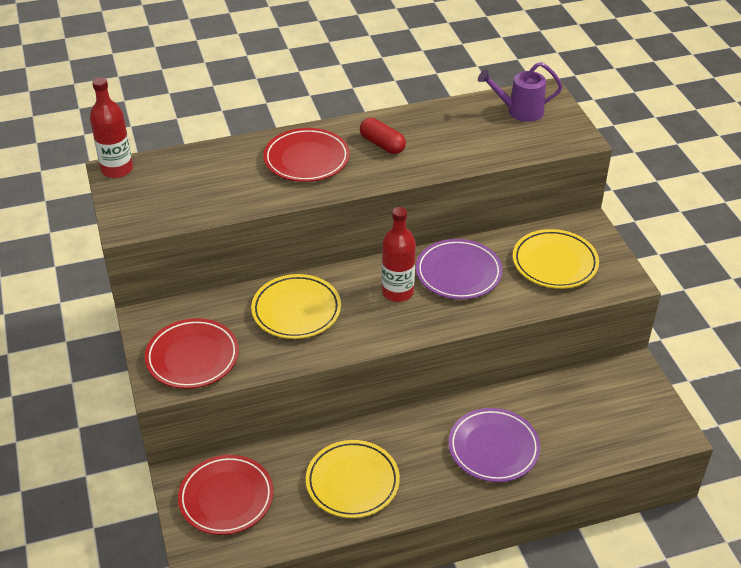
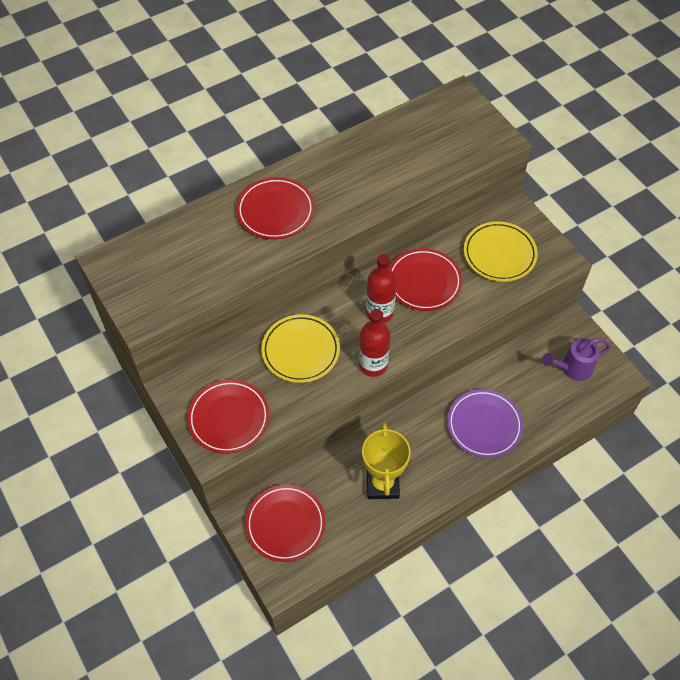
camera: 15 degrees left, 15 degrees up
red bottle [90,77,133,178] -> red bottle moved to [359,309,390,377]
yellow plate [306,440,400,518] -> yellow trophy [362,422,411,499]
red capsule [360,118,406,154] -> none
purple plate [416,239,503,299] -> red plate [389,248,462,311]
purple watering can [478,62,563,122] -> purple watering can moved to [542,338,611,381]

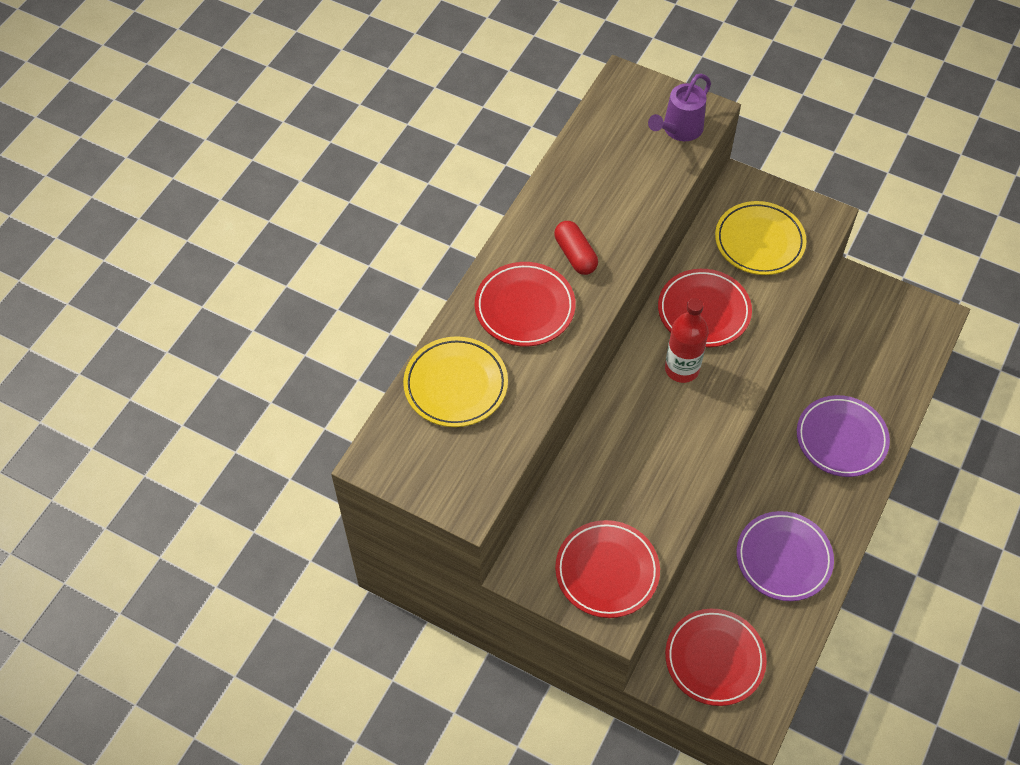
camera: 30 degrees left, 0 degrees up
yellow plate [262,314,340,383] -> yellow plate moved to [403,336,508,427]
red bottle [359,309,390,377] -> none
yellow trophy [362,422,411,499] -> purple plate [736,511,834,601]
purple watering can [542,338,611,381] -> purple watering can moved to [648,74,711,141]
none -> red capsule [554,221,598,275]

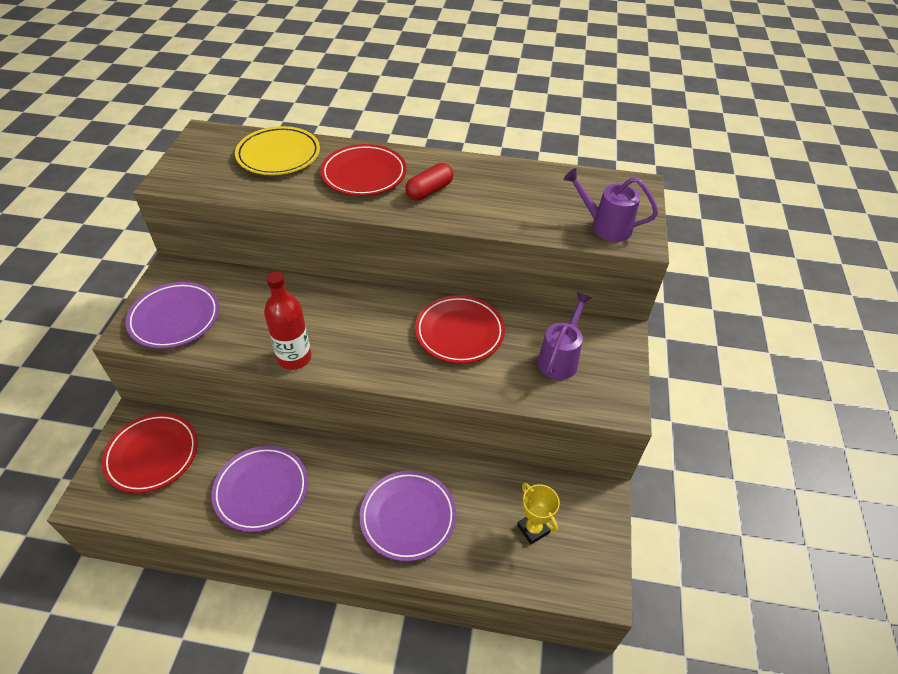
camera: 70 degrees right, 10 degrees down
red plate [555,520,660,618] -> purple plate [125,282,219,349]
red bottle [665,298,708,383] -> red bottle moved to [264,272,311,370]
yellow plate [715,201,807,275] -> purple watering can [538,292,592,380]
none -> yellow trophy [517,483,560,544]

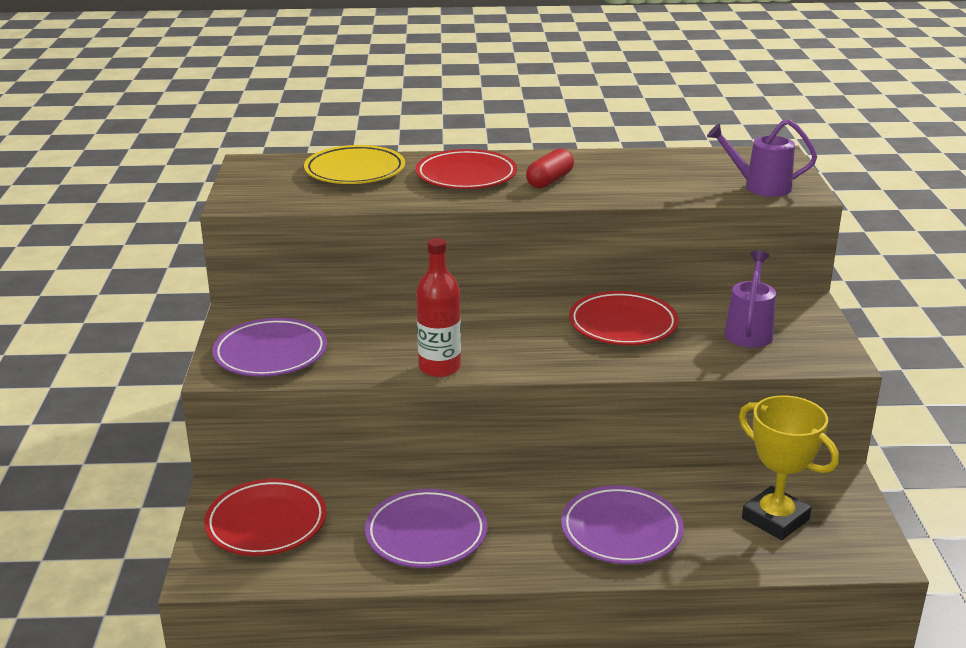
camera: 10 degrees left, 20 degrees down
yellow trophy [517,483,560,544] -> yellow trophy [739,395,839,540], size x1.64

